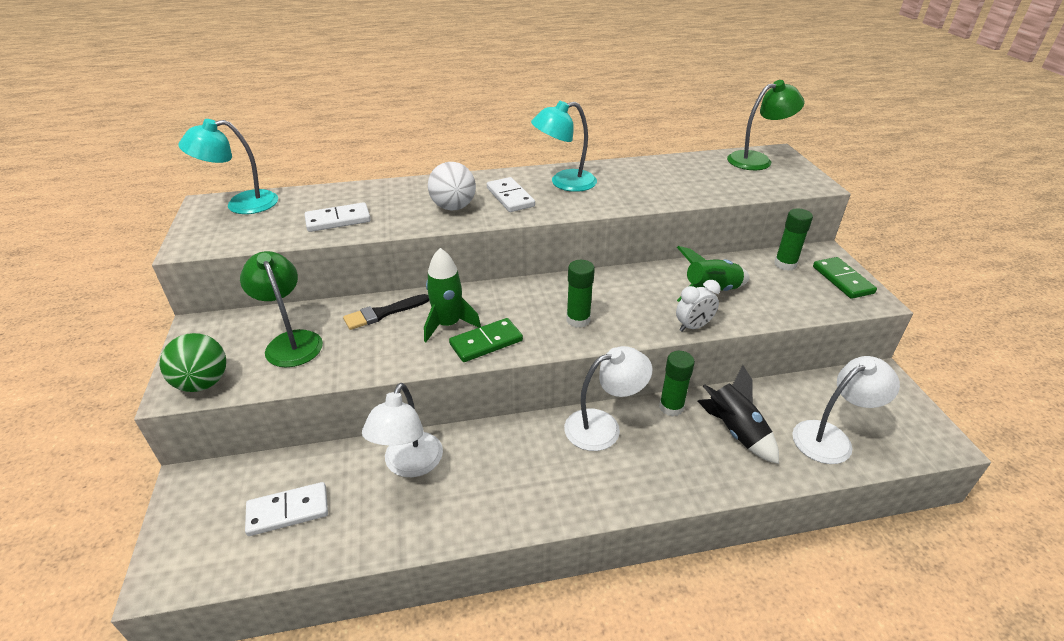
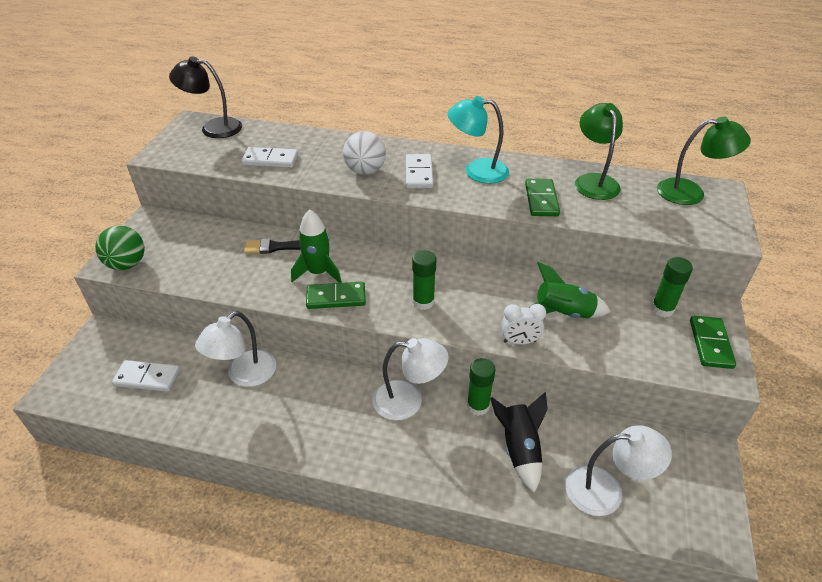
camera: 25 degrees right, 5 degrees up
turquoise lamp [179,119,278,214] -> black lamp [169,56,242,138]
green lamp [240,251,323,367] -> green lamp moved to [575,103,623,200]
none -> green domino [525,179,560,216]

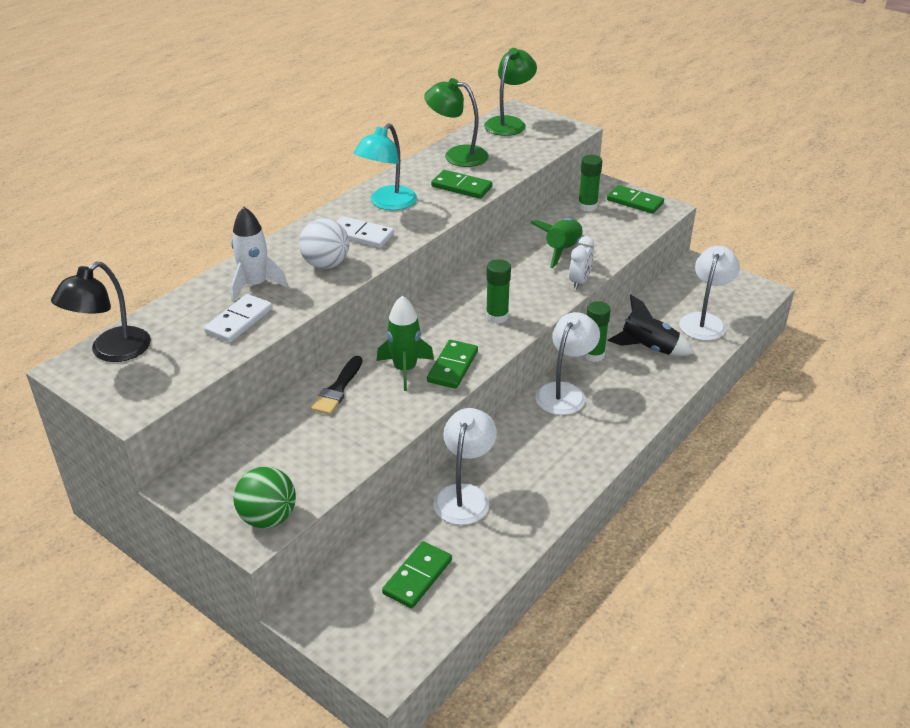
camera: 65 degrees left, 5 degrees down
white domino [112,360,180,392] -> green domino [382,541,452,609]
white lamp [195,311,276,387] -> white lamp turned 135 degrees counterclockwise [433,408,497,525]
none -> white rocket [231,207,288,301]

